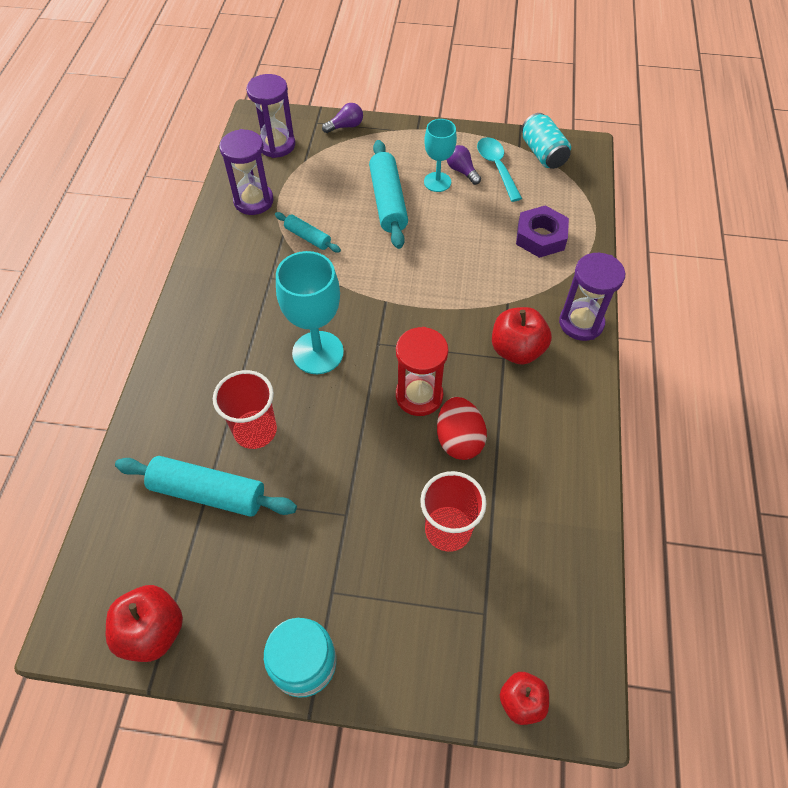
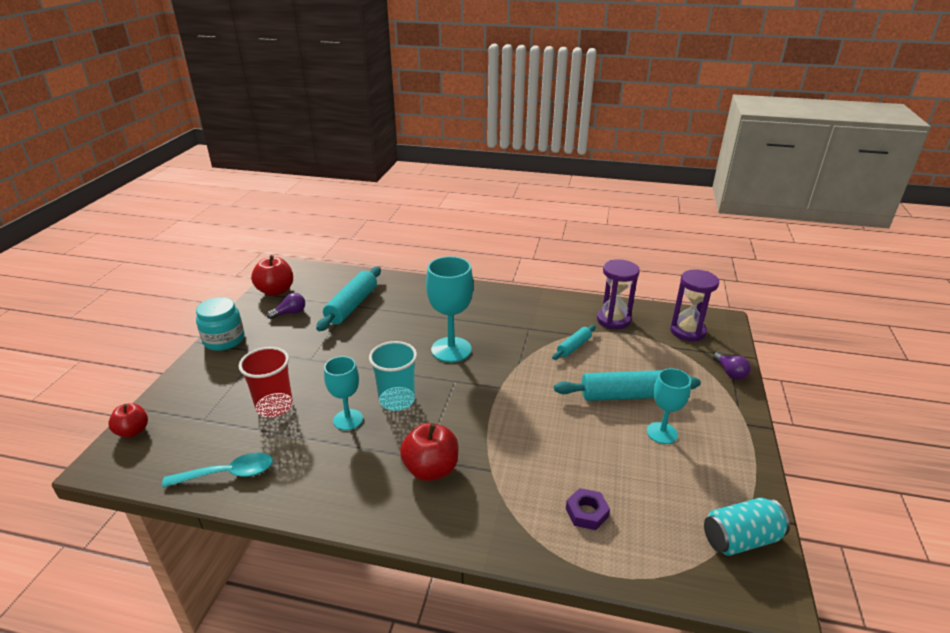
camera: 95 degrees right, 25 degrees down
red cup [213,370,277,449] -> none
red hourglass [396,327,448,416] -> turquoise cup [369,341,417,411]
red egg [437,397,487,460] -> turquoise goblet [324,356,363,430]
purple light bulb [447,145,481,185] -> purple light bulb moved to [267,293,305,319]
turquoise spoon [477,137,522,202] -> turquoise spoon moved to [162,452,273,488]
purple nut [516,205,569,258] -> purple nut [566,488,610,530], size x0.65
purple hourglass [559,253,625,341] -> none

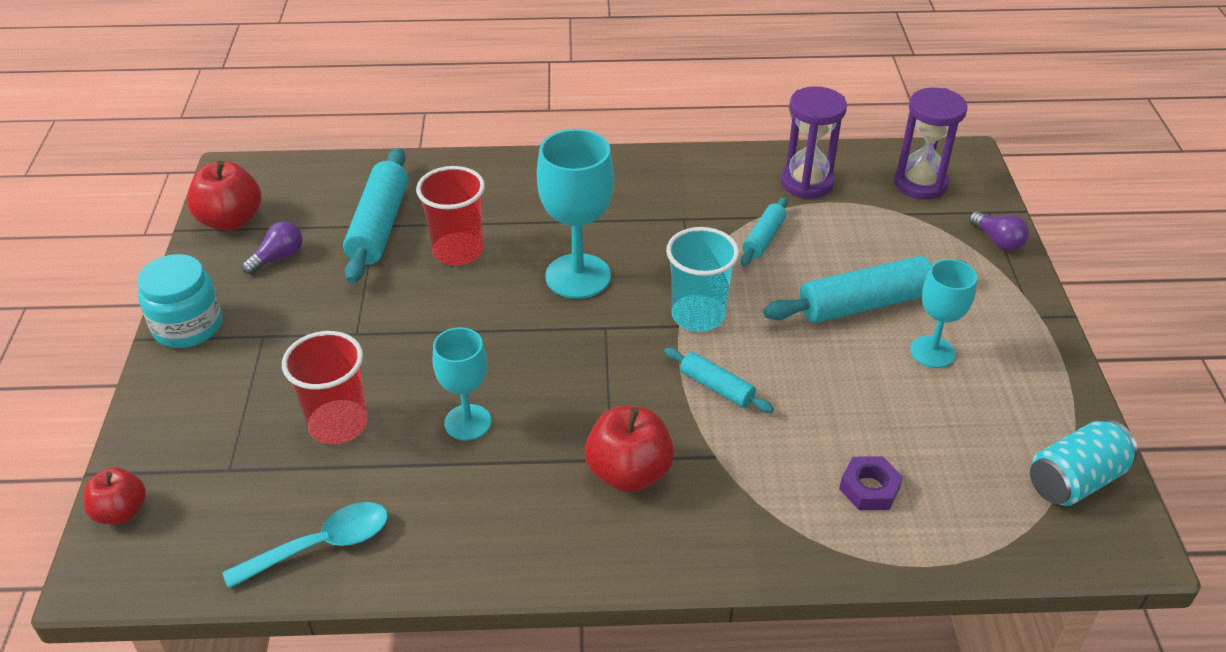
camera: 15 degrees left, 10 degrees up
turquoise cup [369,341,417,411] -> turquoise cup moved to [666,227,739,332]
none -> red cup [416,166,485,265]
none -> turquoise rolling pin [664,348,774,413]

